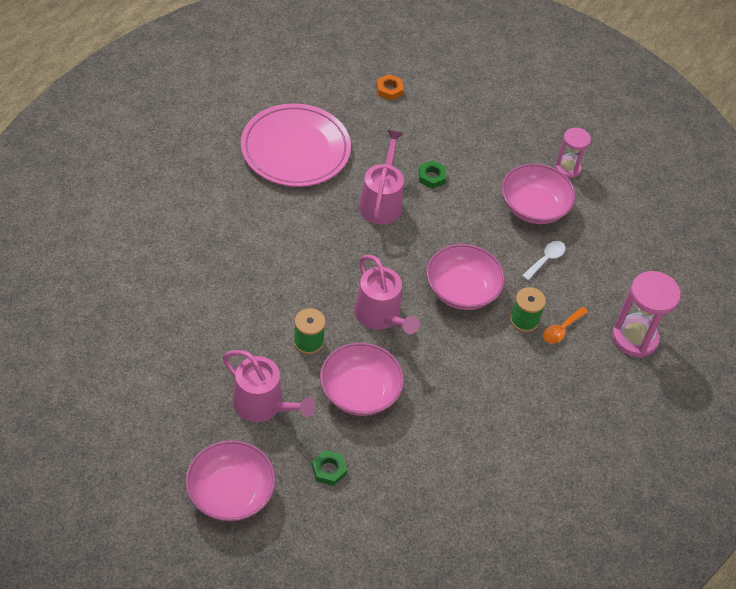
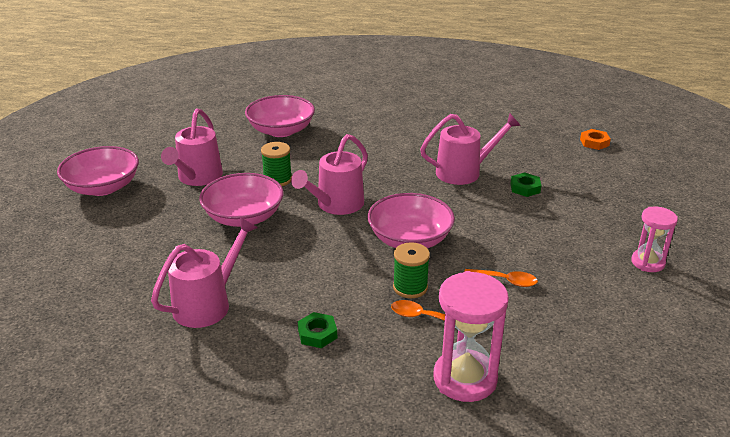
camera: 70 degrees right, 20 degrees down
pink plate [241,103,351,187] -> none
green nut [312,450,347,486] -> green nut moved to [298,312,337,348]
pink bowl [501,163,576,224] -> pink bowl moved to [245,95,315,137]
white spoon [522,241,566,280] -> orange spoon [464,269,538,287]
none -> pink watering can [151,217,258,328]

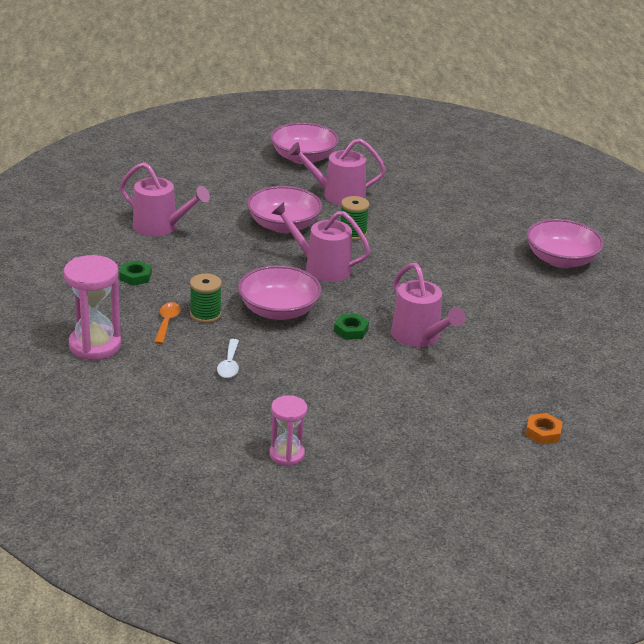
camera: 75 degrees right, 0 degrees up
pink bowl [245,95,315,137] -> pink bowl moved to [526,219,604,268]
orange spoon [464,269,538,287] -> white spoon [217,339,239,378]
green nut [510,172,541,197] -> green nut moved to [334,314,369,340]

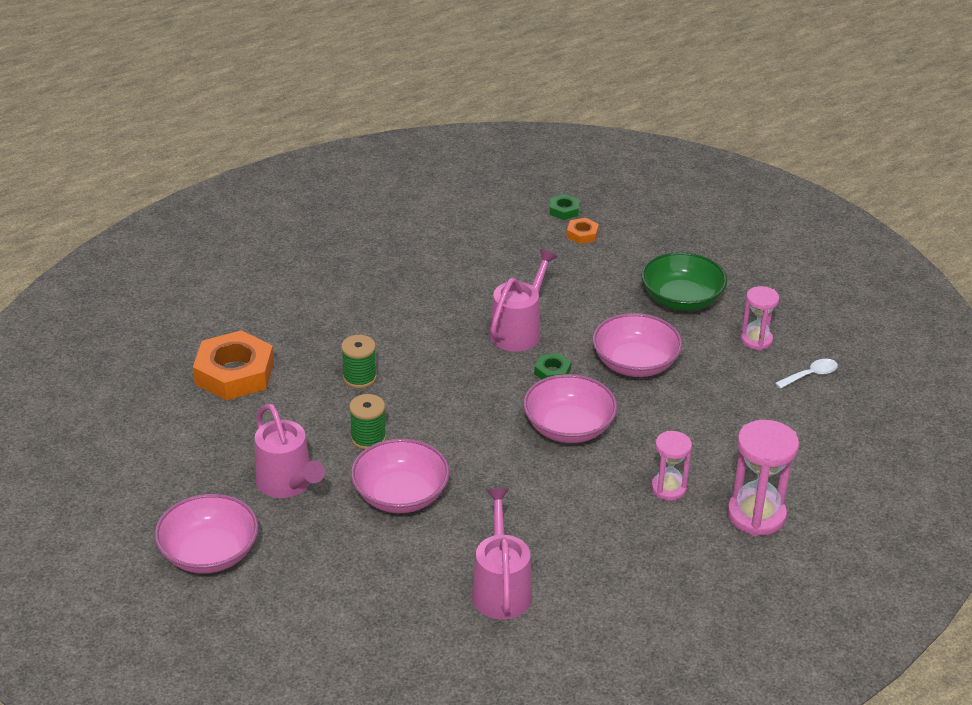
camera: 120 degrees left, 5 degrees up
green nut [119,260,152,286] -> green nut moved to [550,194,579,220]
orange spoon [154,302,181,344] -> pink hourglass [651,431,692,501]
green spool [190,273,222,323] -> green spool moved to [341,335,377,388]
white spoon [217,339,239,378] -> white spoon moved to [775,359,838,389]
pink watering can [271,202,371,282] -> none
pink bowl [526,219,604,268] -> pink bowl moved to [593,313,683,377]
none -> orange nut [193,330,274,401]
none -> green bowl [641,252,727,311]

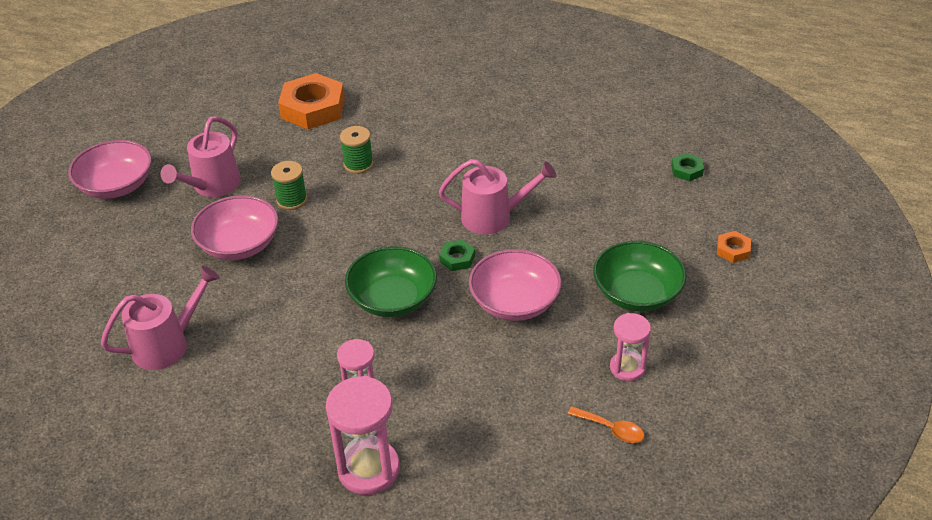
camera: 60 degrees right, 5 degrees up
pink bowl [523,374,618,443] -> green bowl [345,246,437,317]
orange nut [567,218,599,244] -> orange nut moved to [717,231,751,263]
white spoon [775,359,838,389] -> orange spoon [568,406,645,443]

